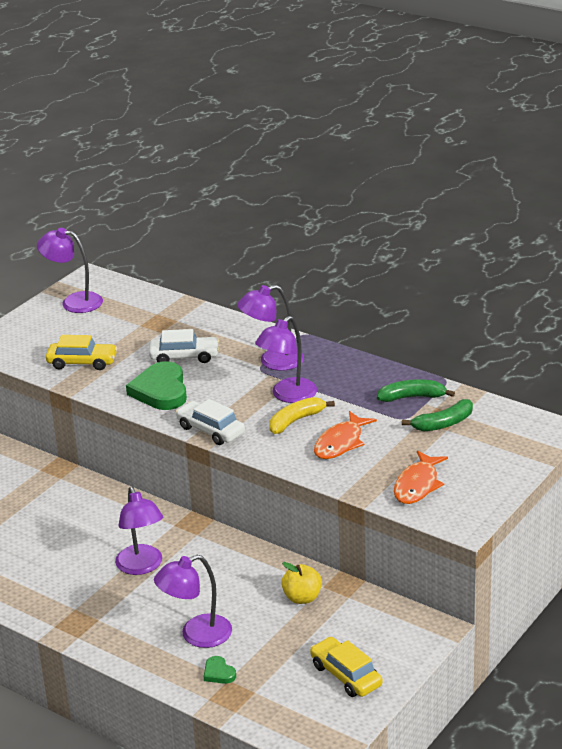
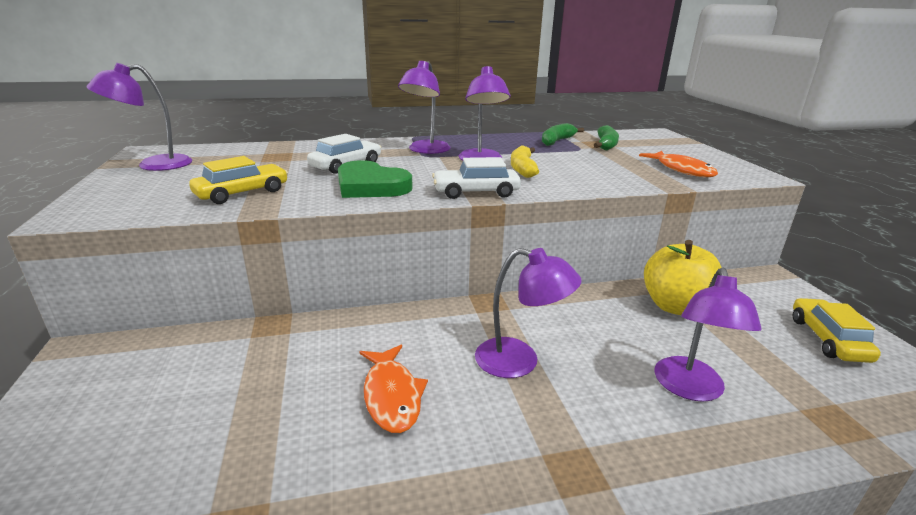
camera: 50 degrees left, 5 degrees down
green heart [204,656,236,684] -> none
yellow apple [281,562,322,604] -> yellow apple [644,240,722,315], size x1.67
yellow car [310,637,383,697] -> yellow car turned 90 degrees clockwise [793,298,881,363]
orange fish [314,411,377,459] -> orange fish moved to [359,345,428,433]

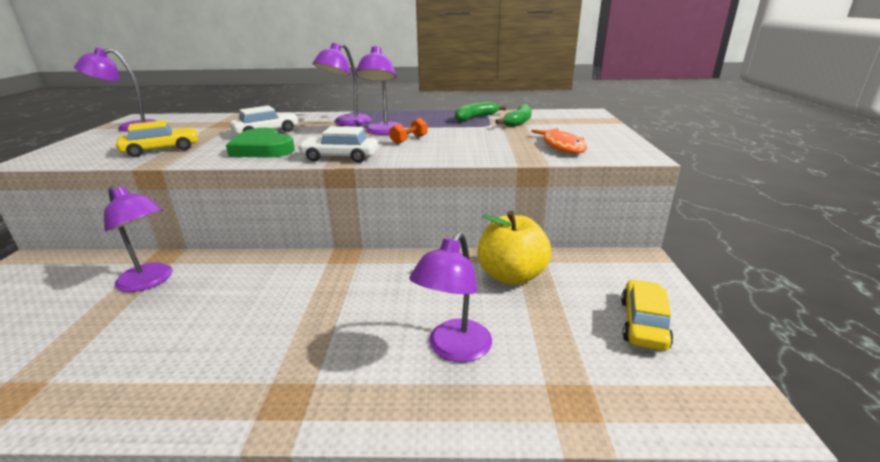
camera: 15 degrees right, 0 degrees up
orange fish [359,345,428,433] -> none
purple lamp [475,248,581,378] -> purple lamp moved to [104,186,173,292]
yellow banana [511,145,539,178] -> orange dumbbell [389,118,427,144]

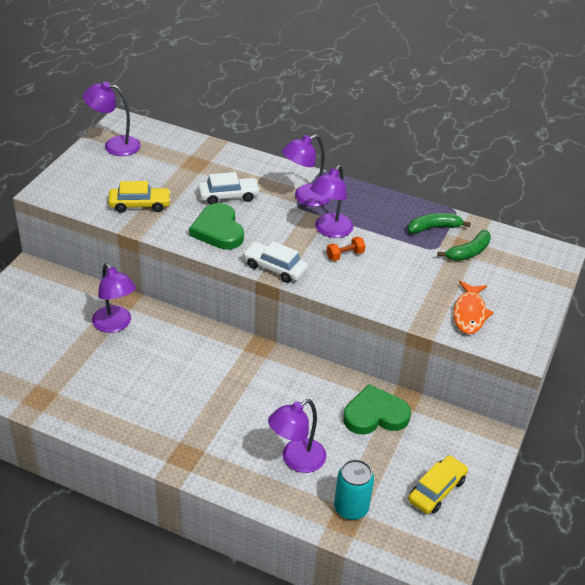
camera: 20 degrees right, 15 degrees up
yellow apple [477,211,552,285] -> green heart [343,384,411,435]
none -> turquoise can [334,459,374,520]

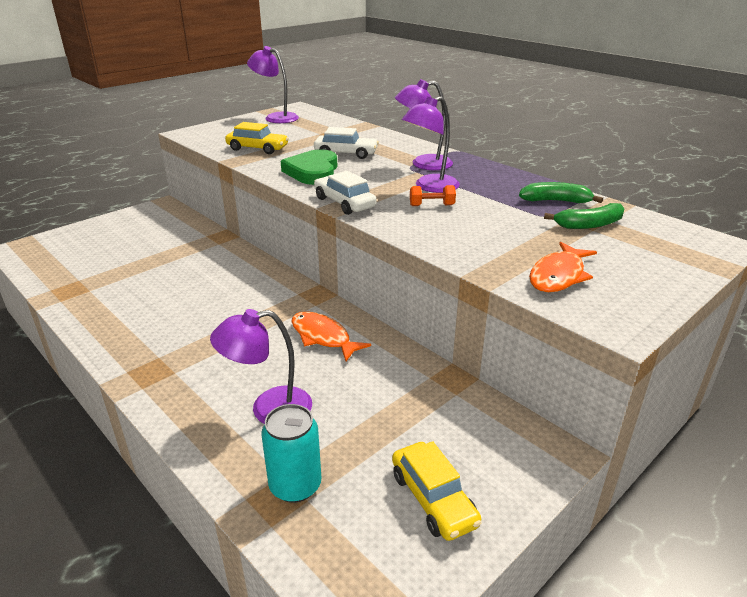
camera: 25 degrees right, 10 degrees down
purple lamp [92,263,136,333] -> none
green heart [343,384,411,435] -> none
yellow car [408,455,468,514] -> yellow car turned 90 degrees clockwise [392,441,482,541]
none -> orange fish [291,311,371,361]

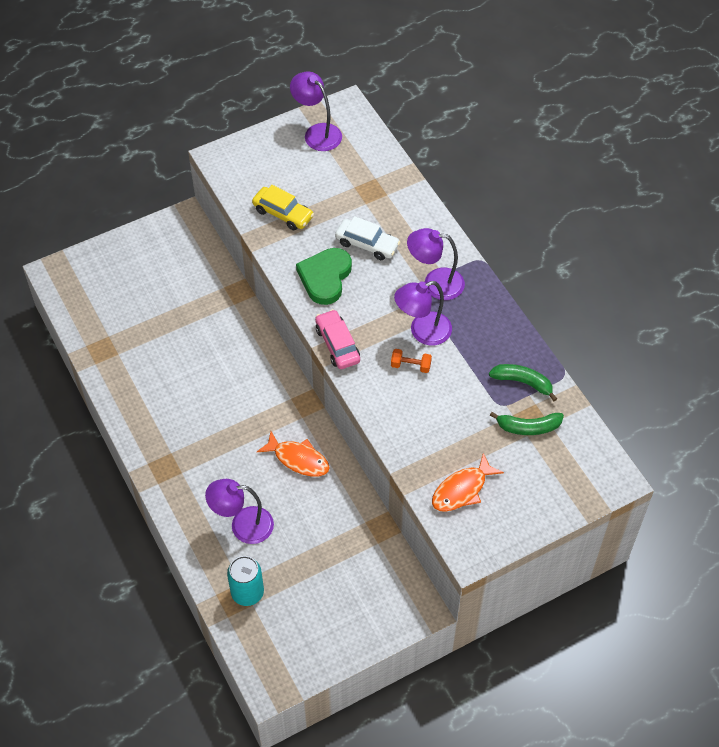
camera: 15 degrees right, 25 degrees up
orange fish [291,311,371,361] -> orange fish turned 150 degrees clockwise [257,431,330,476]
white car [314,171,377,215] -> pink car [315,309,360,369]
yellow car [392,441,482,541] -> none

